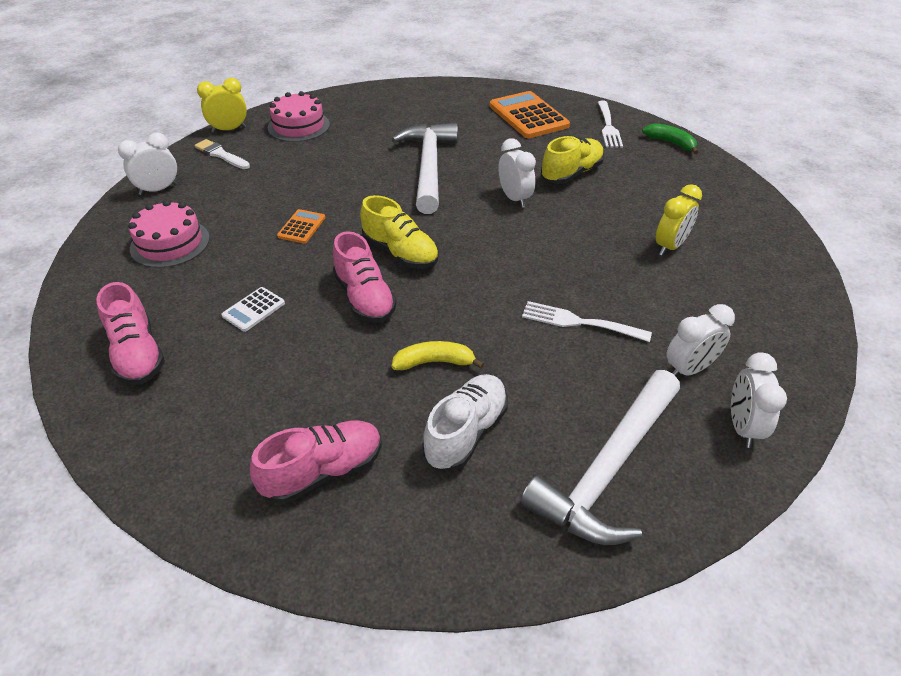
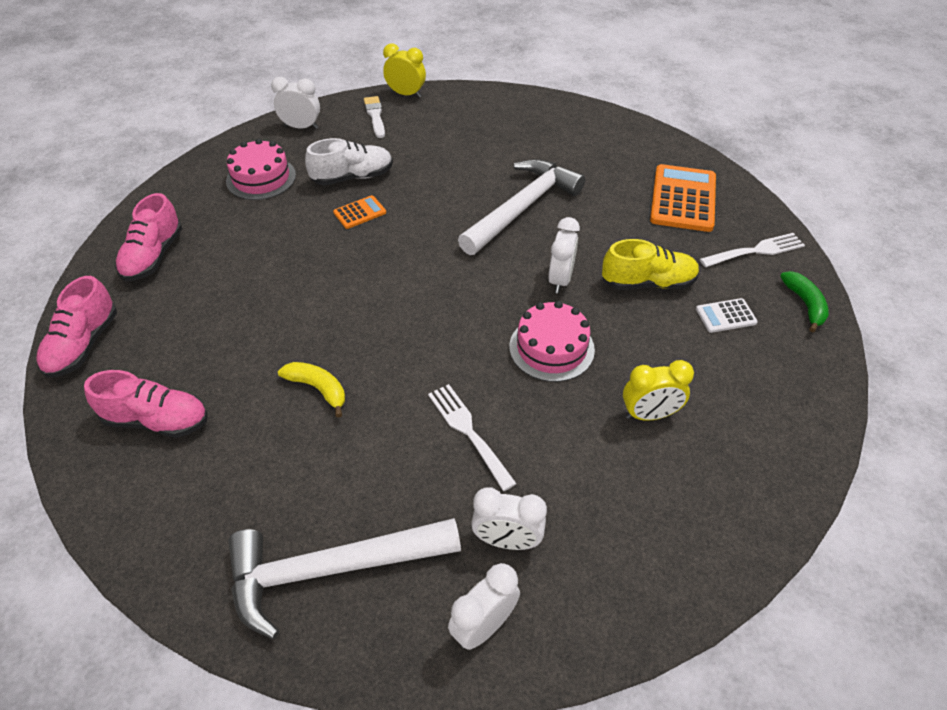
camera: 40 degrees right, 5 degrees up
white calculator [221,287,285,332] -> white calculator moved to [696,298,758,333]
pink cake [268,91,330,142] -> pink cake moved to [509,301,595,382]
pink shoe [333,231,397,323] -> pink shoe moved to [37,276,117,378]
yellow shoe [360,195,439,269] -> none
white shoe [422,374,508,471] -> white shoe moved to [305,138,393,185]
white fork [598,101,623,148] -> white fork turned 150 degrees counterclockwise [700,233,805,267]

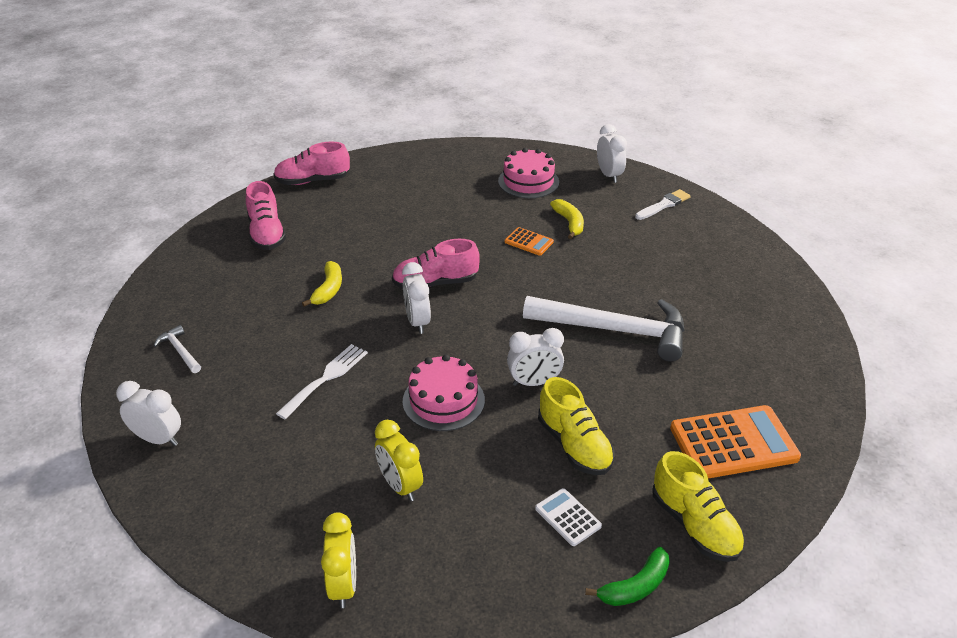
camera: 65 degrees right, 10 degrees down
pink shoe [115,193,182,281] -> pink shoe moved to [392,239,480,289]
white hammer [228,518,461,639] -> white hammer [154,325,201,373], size x0.42
white shoe [305,138,393,185] -> yellow banana [550,199,584,239]
yellow clock [383,44,426,98] -> yellow clock moved to [321,513,356,608]
white clock [471,487,547,550] -> white clock moved to [402,262,431,334]
white fork [700,233,805,267] -> yellow shoe [652,451,745,562]

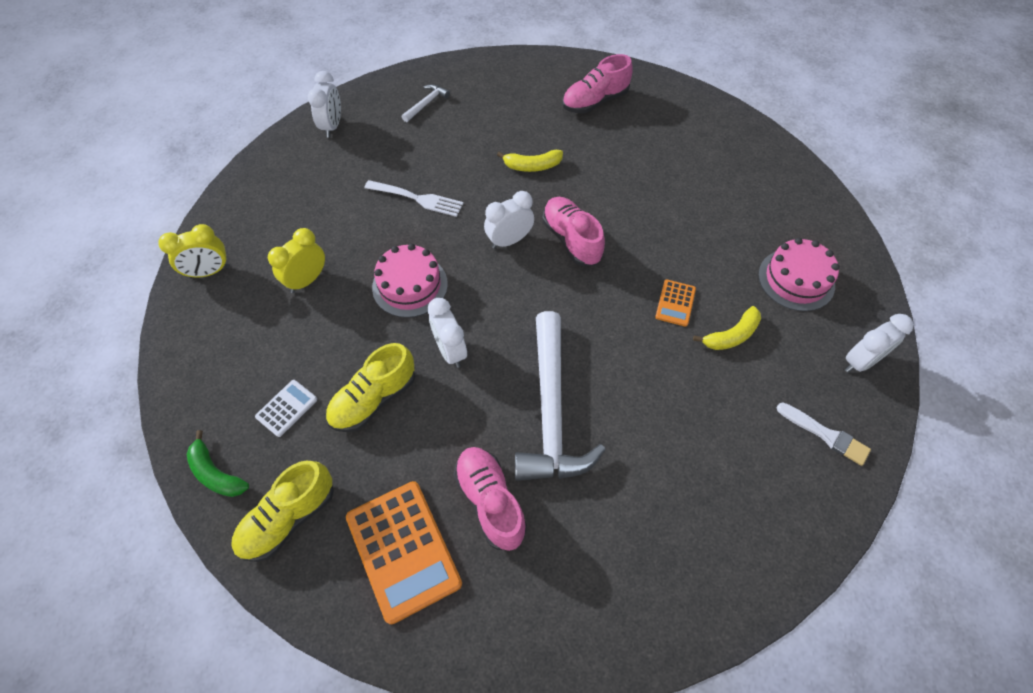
camera: 75 degrees right, 20 degrees up
pink shoe [274,141,350,185] -> pink shoe moved to [454,447,527,551]

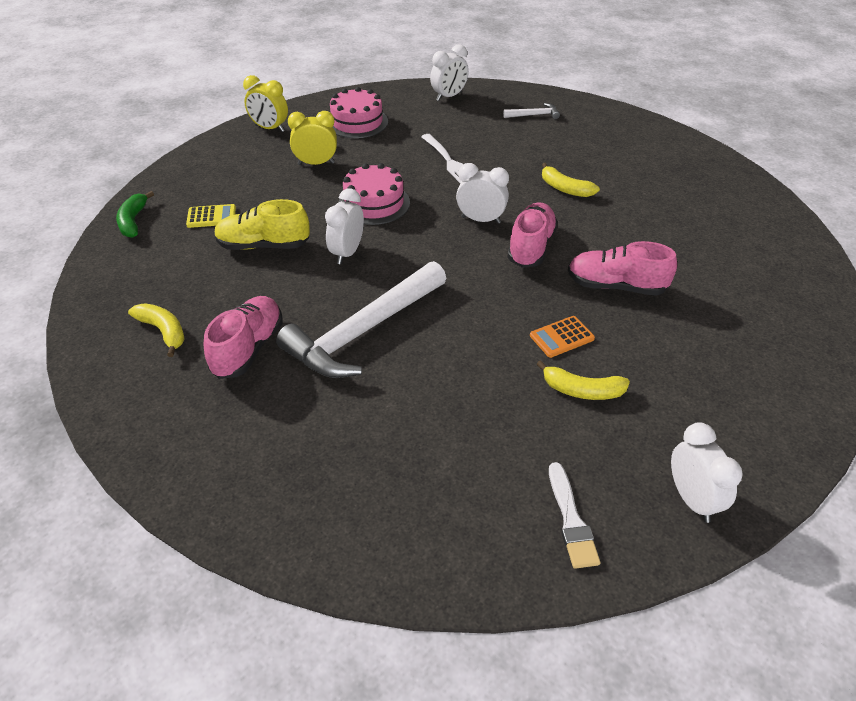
camera: 45 degrees right, 15 degrees down
yellow shoe [231,460,334,562] -> none
white calculator [255,380,317,437] -> yellow calculator [186,204,236,228]
orange calculator [346,481,462,624] -> yellow banana [128,303,185,357]
pink shoe [562,54,632,113] -> pink shoe moved to [568,241,677,296]
pink cake [758,238,840,311] -> pink cake moved to [330,87,388,138]
white clock [845,314,914,373] -> white clock turned 120 degrees counterclockwise [671,422,743,523]

